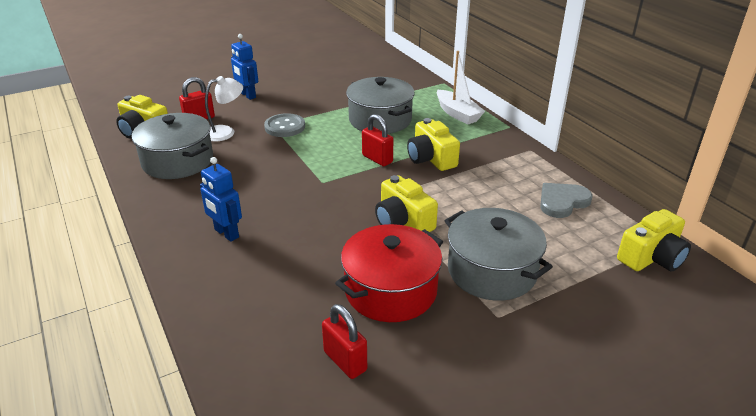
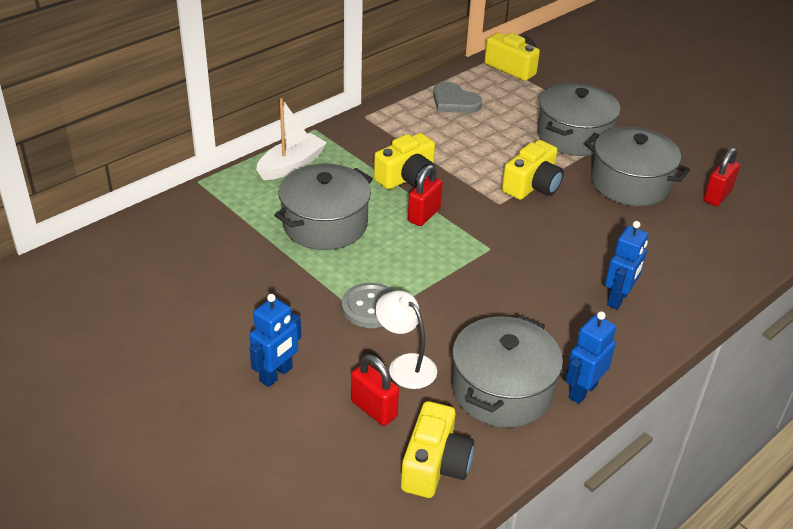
camera: 105 degrees left, 5 degrees up
red pot [335,224,443,322] -> grey pot [584,127,690,206]
none -> blue robot [566,311,616,404]

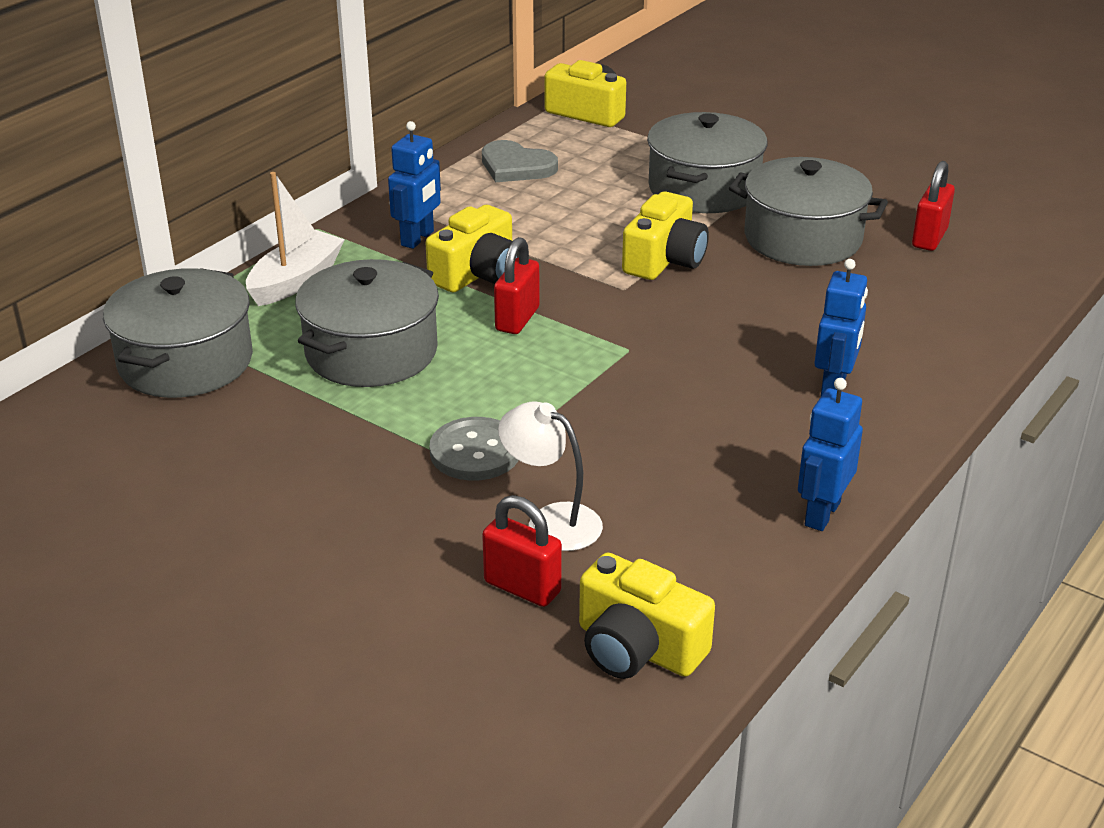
camera: 10 degrees left, 5 degrees down
blue robot [249,294,301,387] -> blue robot moved to [388,121,441,249]
yellow camera [401,401,474,498] -> yellow camera turned 120 degrees clockwise [579,553,715,679]
grey pot [452,315,563,428] -> grey pot moved to [103,268,253,398]

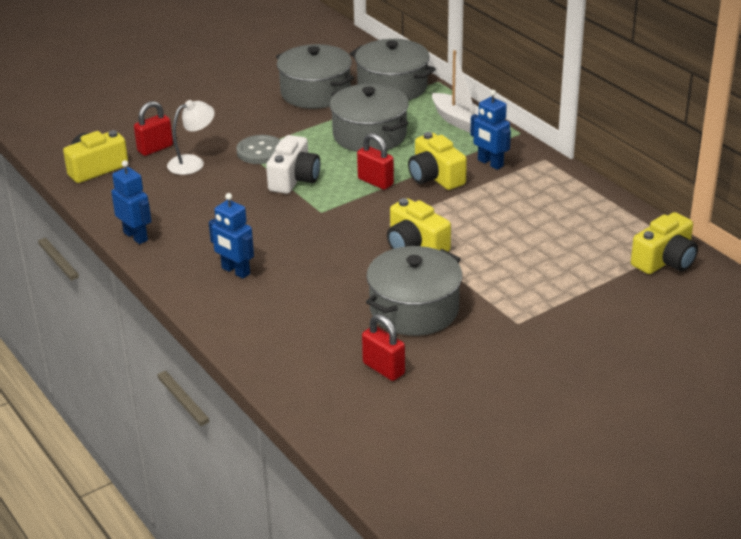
camera: 110 degrees right, 0 degrees up
grey heart [482,140,558,182] -> none
grey pot [647,112,767,213] -> grey pot moved to [276,44,354,109]
none -> white camera [266,135,320,194]

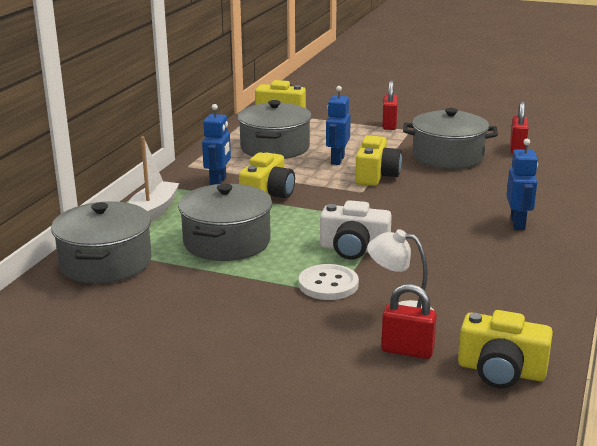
camera: 125 degrees left, 10 degrees down
blue robot [111,160,152,244] -> blue robot moved to [326,86,351,165]
grey button [236,135,280,164] -> white button [299,264,359,300]
white camera [266,135,320,194] -> white camera turned 150 degrees counterclockwise [320,200,392,260]
grey pot [276,44,354,109] -> grey pot moved to [238,100,312,159]
red padlock [357,133,394,190] -> red padlock moved to [382,80,398,130]

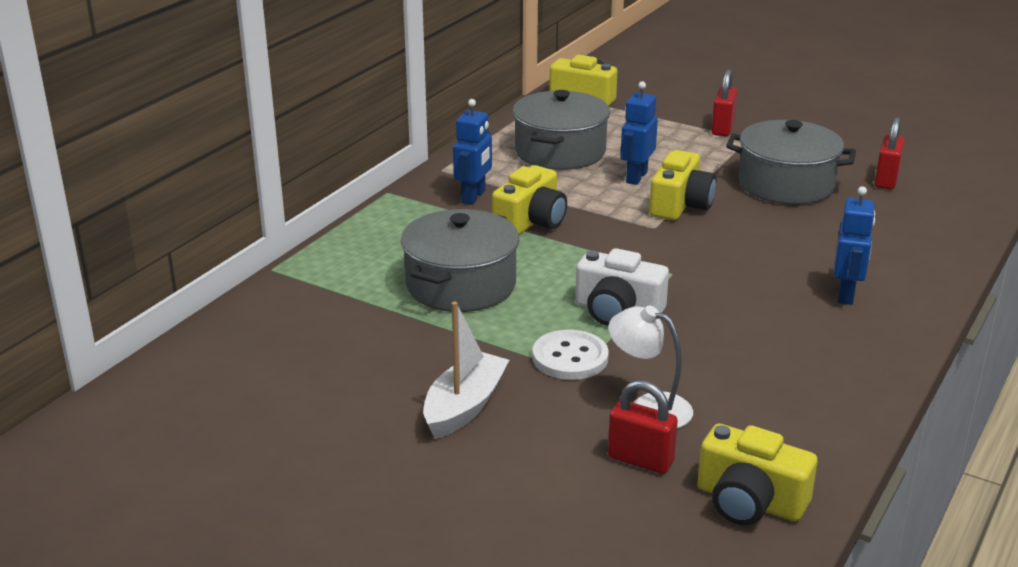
camera: 10 degrees right, 5 degrees up
grey pot [51,201,152,284] -> none
white boat [129,136,179,222] -> white boat moved to [423,301,509,439]

